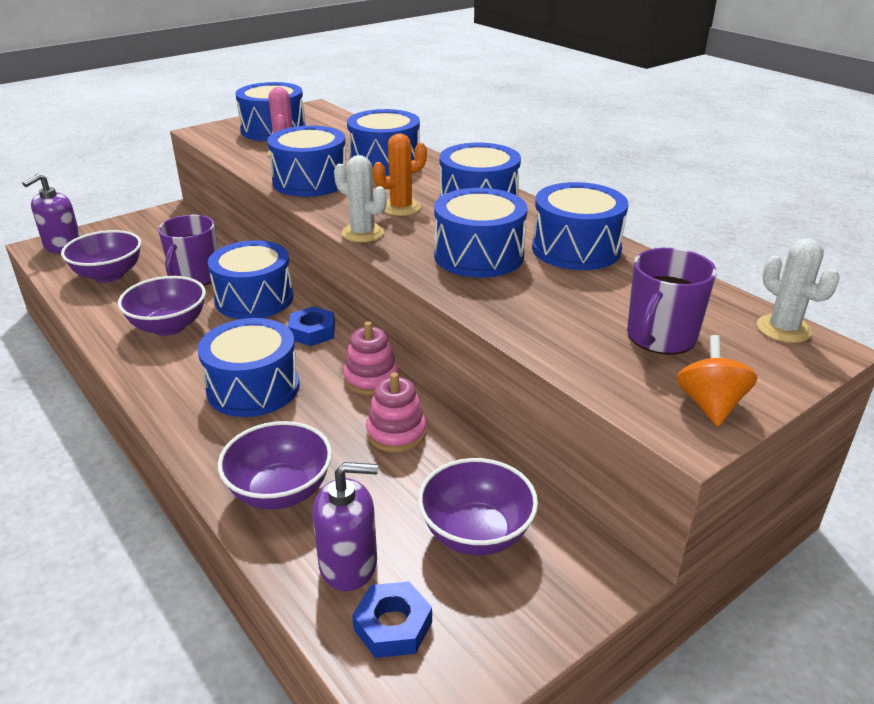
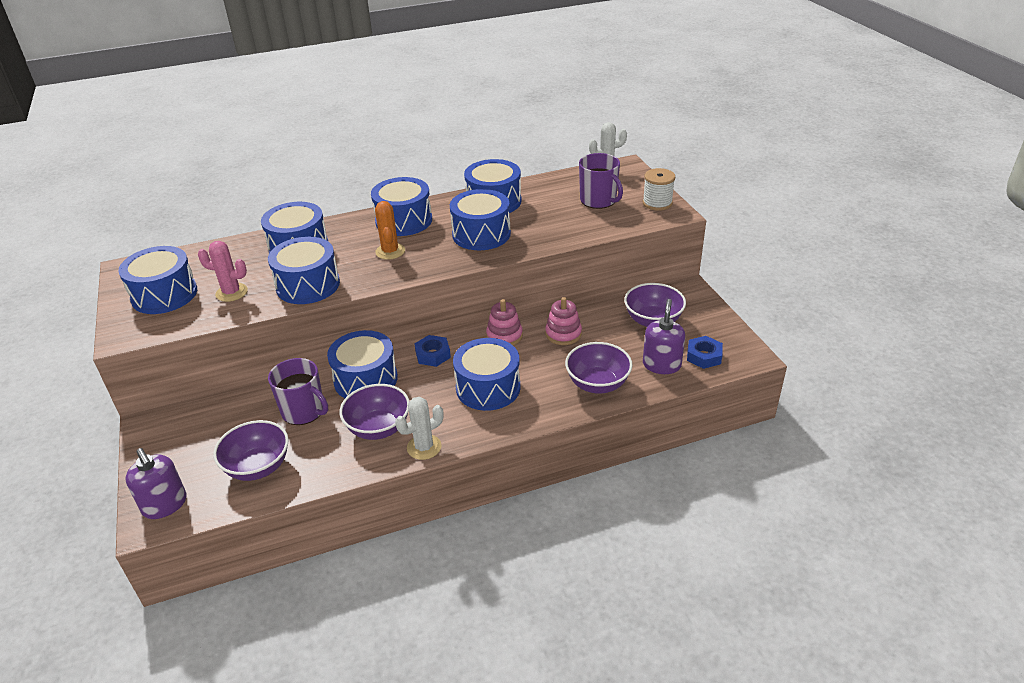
camera: 70 degrees left, 5 degrees up
white cactus [334,155,387,242] -> white cactus moved to [395,397,443,460]
orange spinning top [676,335,757,426] -> white spool [643,168,675,211]

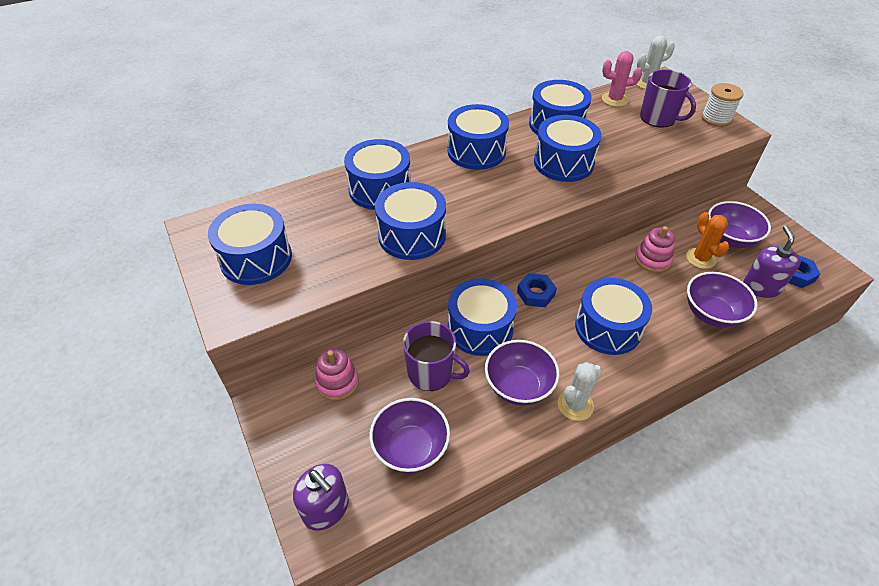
camera: 10 degrees left, 10 degrees up
pink cactus [198,241,248,302] -> pink cactus moved to [602,51,642,107]
orange cactus [375,201,405,260] -> orange cactus moved to [686,212,729,269]
pink stacking toy [486,299,523,346] -> pink stacking toy moved to [315,348,359,401]

